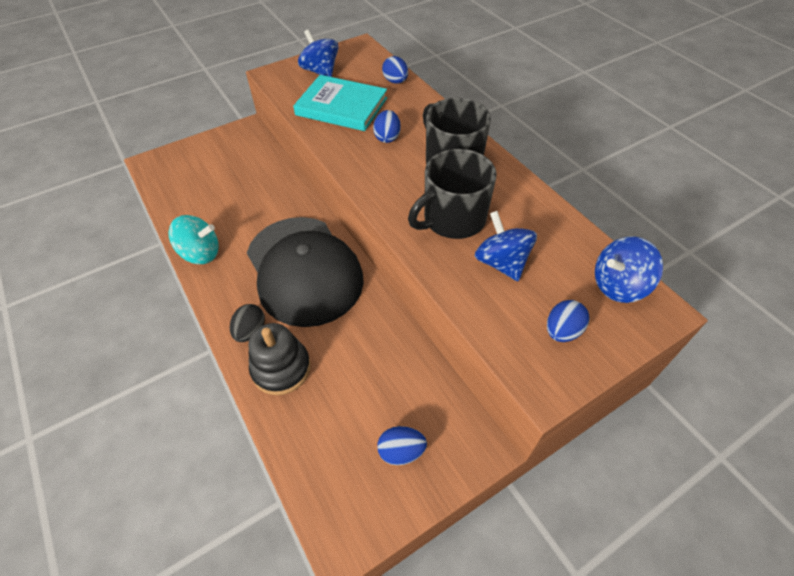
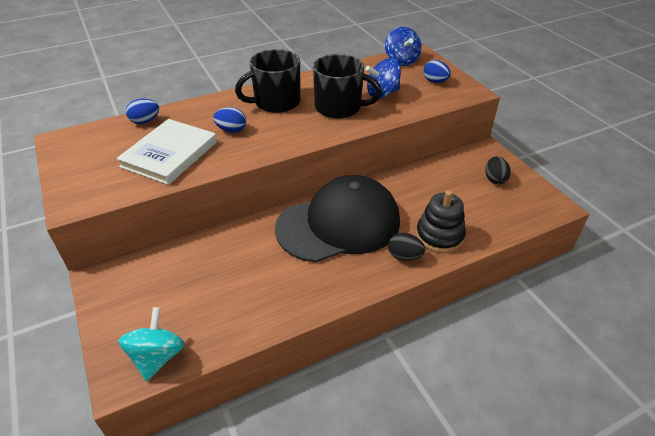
camera: 85 degrees left, 10 degrees down
turquoise spinning top [169,215,219,264] -> turquoise spinning top moved to [118,307,185,381]
turquoise book [293,75,387,131] -> white book [116,119,217,185]
blue spinning top [298,30,339,77] -> none
blue egg [377,426,427,465] -> black egg [486,157,511,184]
black mug [408,149,497,239] -> black mug turned 45 degrees counterclockwise [313,54,382,119]

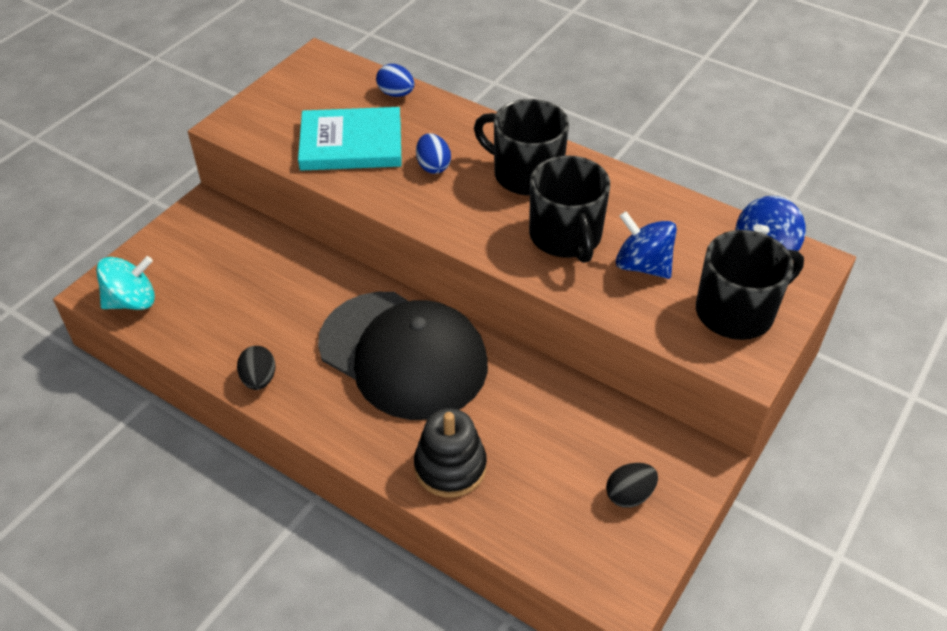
camera: 60 degrees right, 5 degrees up
white book [116,119,217,185] -> turquoise book [298,107,402,171]
black egg [388,233,425,261] -> black egg moved to [237,346,275,390]
blue egg [423,60,451,83] -> black mug [696,230,804,340]

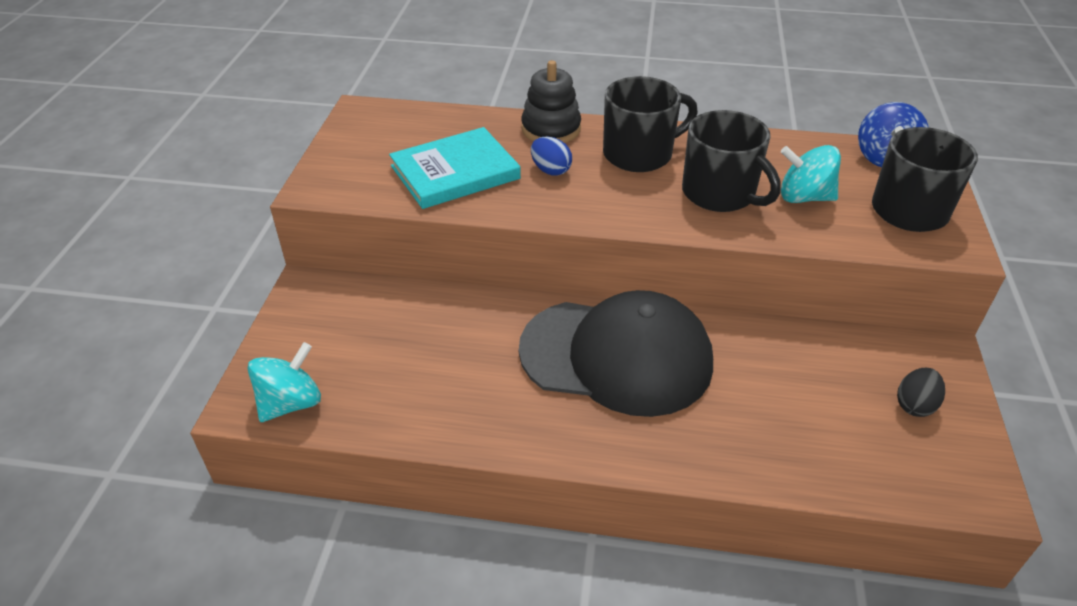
camera: 25 degrees left, 5 degrees down
black egg [237,346,275,390] -> none
blue egg [376,64,415,97] -> none
black stacking toy [414,408,487,497] -> black stacking toy moved to [521,60,581,143]
black mug [474,99,569,196] -> black mug turned 150 degrees clockwise [603,76,698,172]
blue spinning top [616,211,677,279] -> turquoise spinning top [781,145,841,203]

